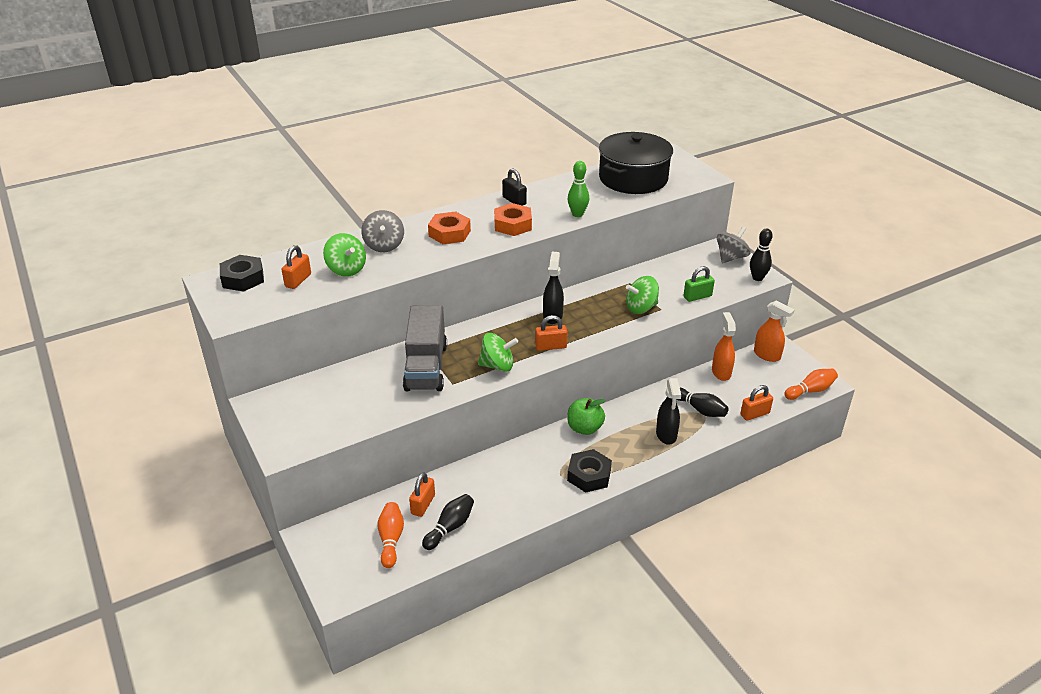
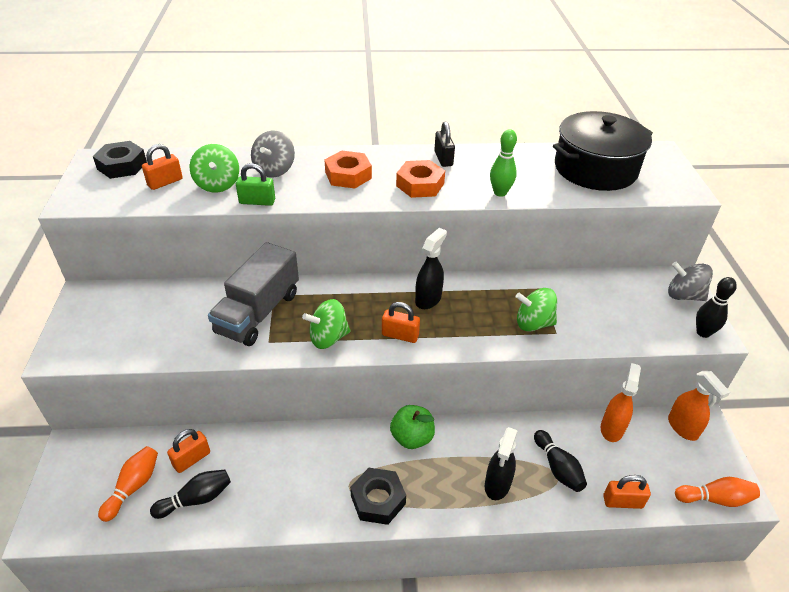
camera: 25 degrees right, 5 degrees up
green spinning top [478,333,518,372] -> green spinning top turned 135 degrees clockwise [302,299,351,349]
green padlock [683,266,715,302] -> green padlock moved to [236,163,275,206]
grey spinning top [717,226,751,263] -> grey spinning top turned 135 degrees counterclockwise [668,262,713,301]

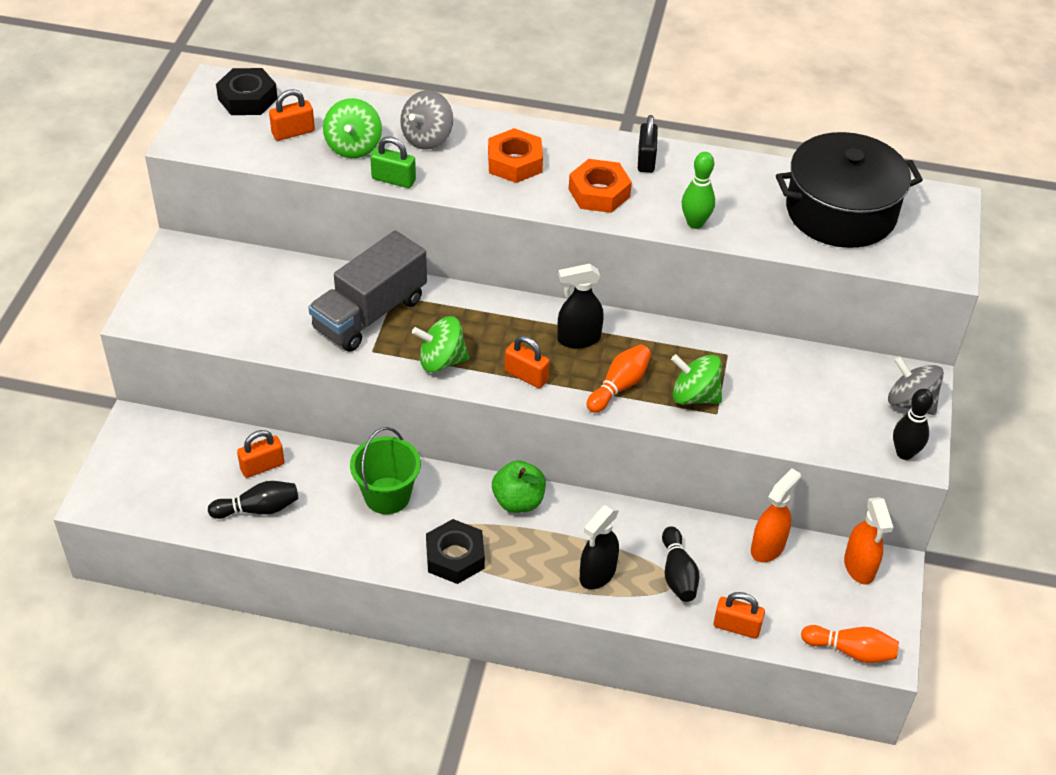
camera: 15 degrees right, 5 degrees up
orange bowling pin [98,446,158,522] -> orange bowling pin moved to [587,344,651,413]
black spray bottle [415,228,447,309] -> black spray bottle turned 150 degrees counterclockwise [557,264,604,349]
none -> green bucket [350,427,421,514]

